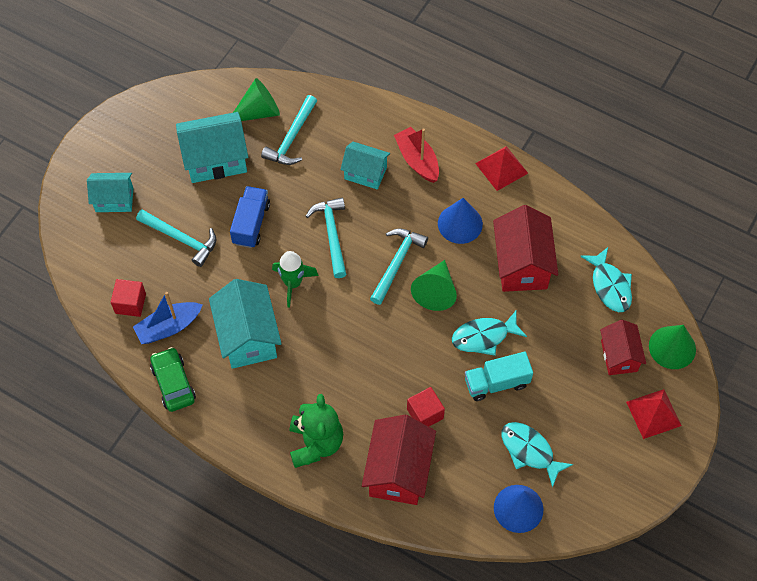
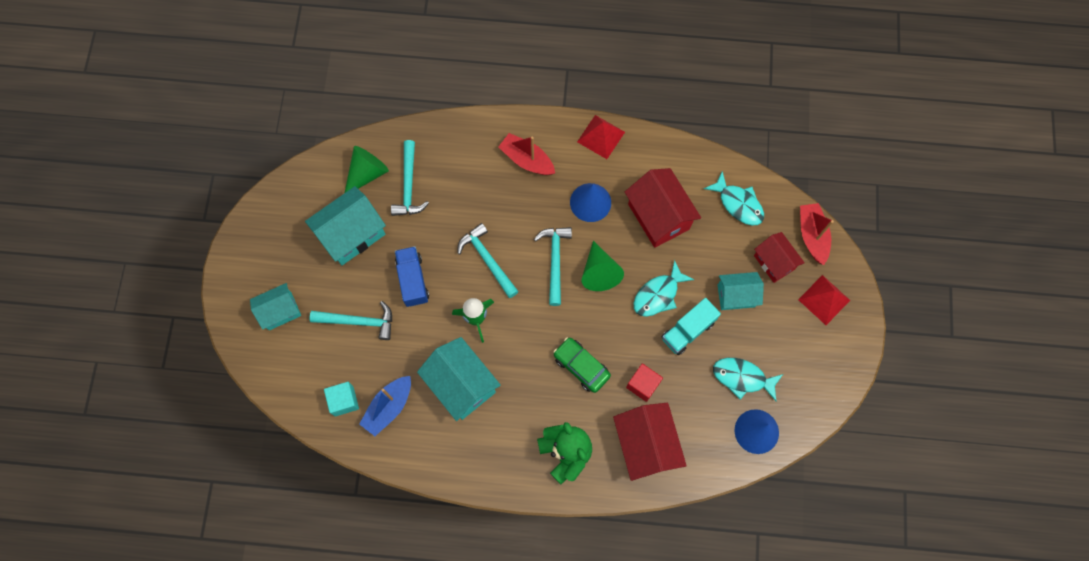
camera: 25 degrees left, 10 degrees up
red cube [111,279,146,317] -> turquoise cube [324,382,359,417]
green car [150,347,196,412] -> green car moved to [553,337,611,393]
turquoise house [341,142,390,190] -> turquoise house moved to [717,272,764,310]
green cone [649,325,696,369] -> red boat [800,203,834,265]

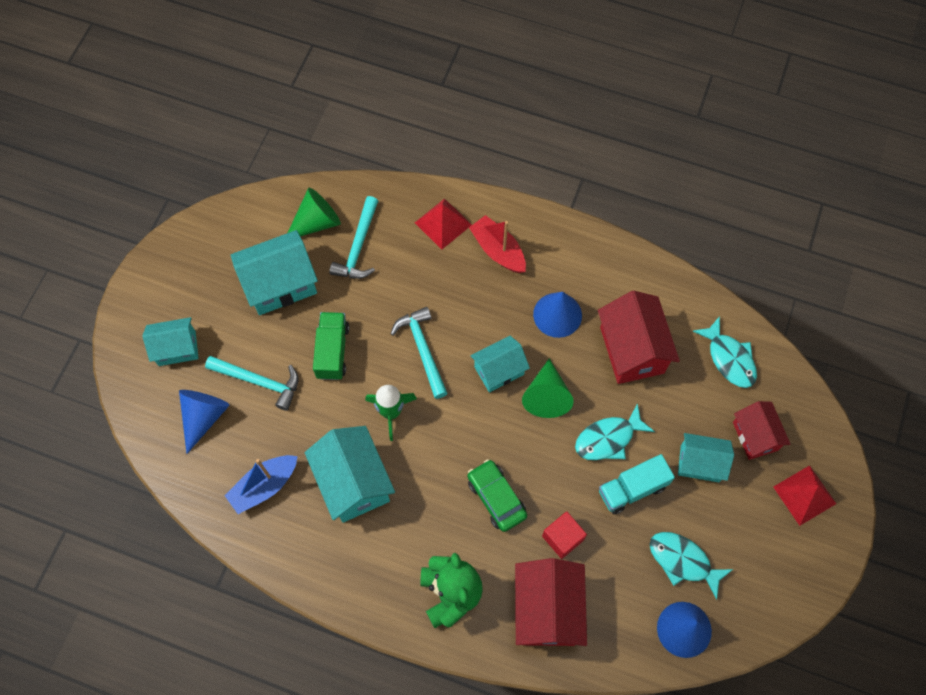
camera: 15 degrees right, 5 degrees down
turquoise cube [324,382,359,417] -> none
blue truck [395,246,429,307] -> green truck [313,312,349,380]
turquoise hammer [534,227,572,306] -> turquoise house [471,336,530,393]
red pyramid [577,115,625,159] -> red pyramid moved to [415,199,472,250]
red boat [800,203,834,265] -> none
none -> blue cone [179,390,230,454]

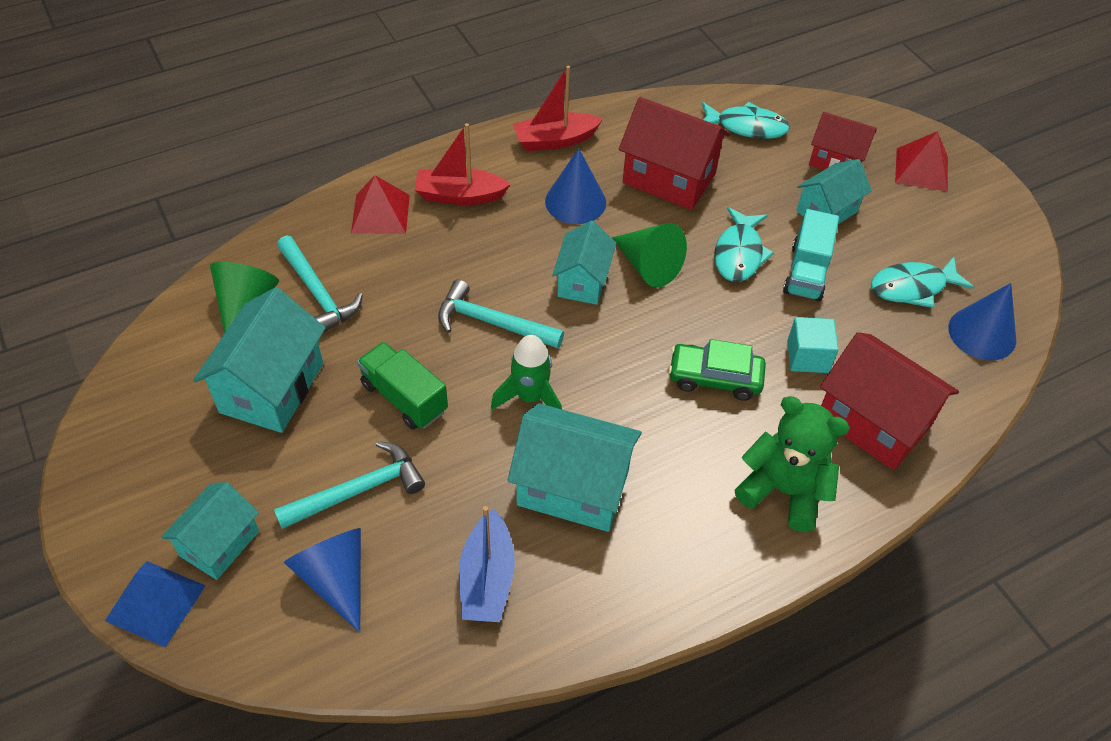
camera: 50 degrees left, 15 degrees down
red cube [542,511,587,559] -> turquoise cube [787,317,839,373]
none -> blue pyramid [105,561,206,647]
none -> red boat [513,66,603,151]

